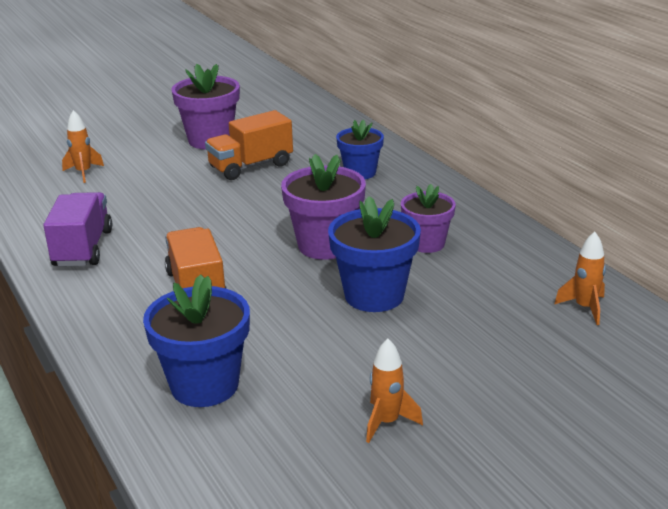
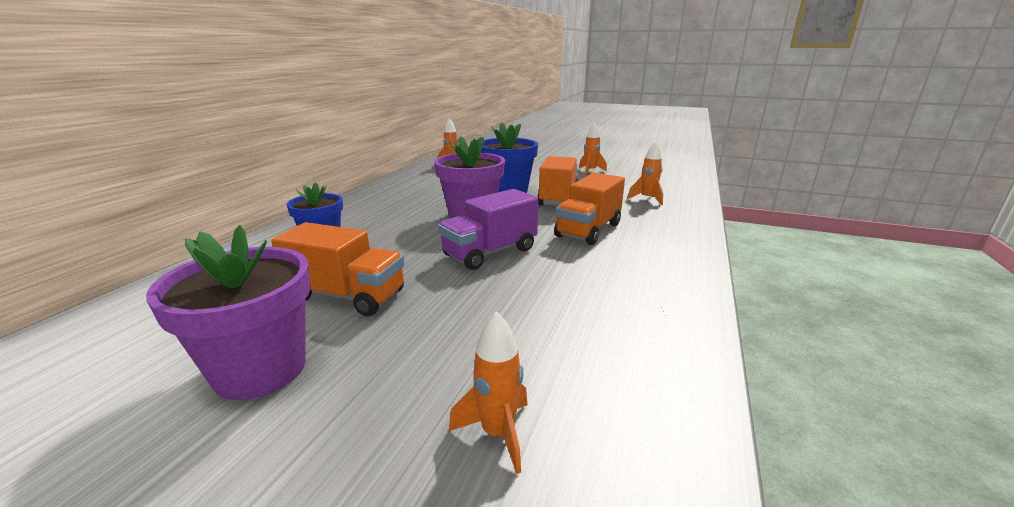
camera: 130 degrees left, 5 degrees down
purple truck [43,192,112,267] -> purple truck moved to [438,189,539,270]
blue flower pot [143,274,250,407] -> orange rocket [627,141,663,205]
purple flower pot [401,184,456,253] -> none
none -> orange truck [537,156,579,205]

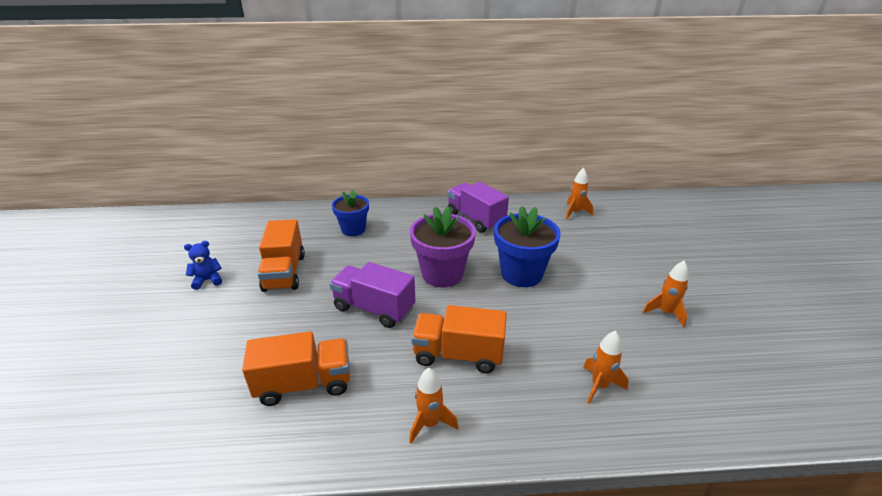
camera: 65 degrees right, 10 degrees up
purple flower pot [146,225,311,400] -> blue teddy bear [184,241,222,290]
orange rocket [449,311,528,474] -> orange rocket moved to [409,368,459,444]
orange truck [537,156,579,205] -> orange truck moved to [242,331,350,406]
none -> purple truck [447,181,509,233]

